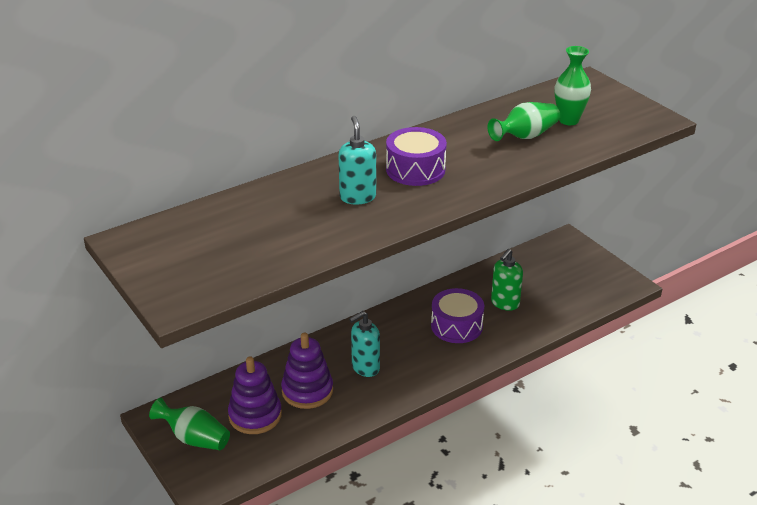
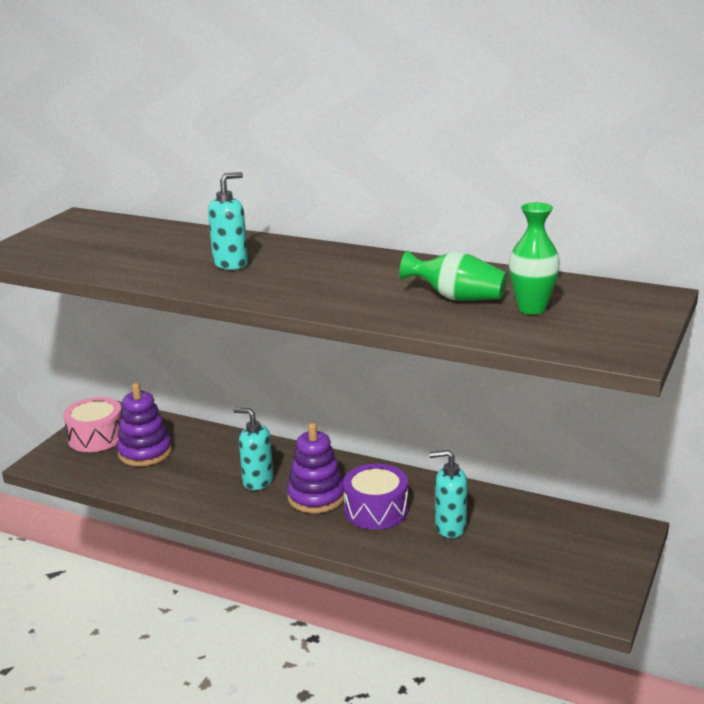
camera: 60 degrees right, 10 degrees down
green vase [149,398,230,450] -> pink drum [63,397,122,452]
purple stacking toy [281,332,333,409] -> purple stacking toy moved to [287,423,345,513]
purple drum [386,127,447,186] -> none
green soap dispenser [491,249,523,311] -> turquoise soap dispenser [429,450,468,538]

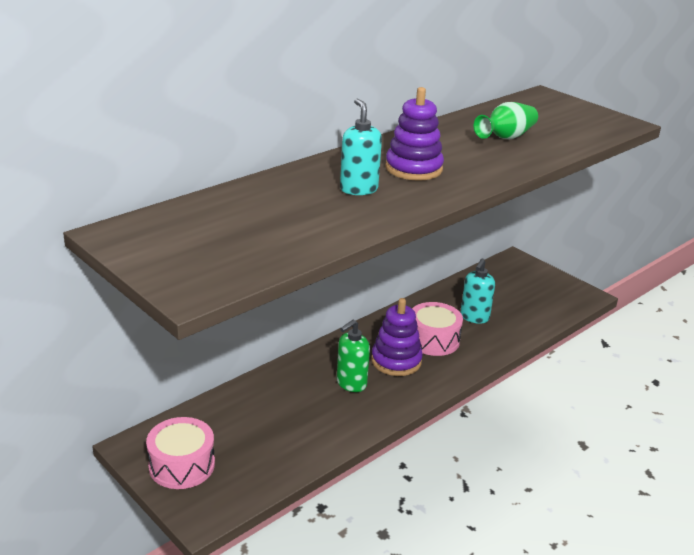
camera: 70 degrees left, 5 degrees up
purple stacking toy [117,383,172,466] -> purple stacking toy moved to [385,87,444,181]
turquoise soap dispenser [233,408,273,490] -> green soap dispenser [337,320,370,392]
purple drum [343,464,408,530] -> pink drum [412,302,463,356]
green vase [509,203,560,315] -> none

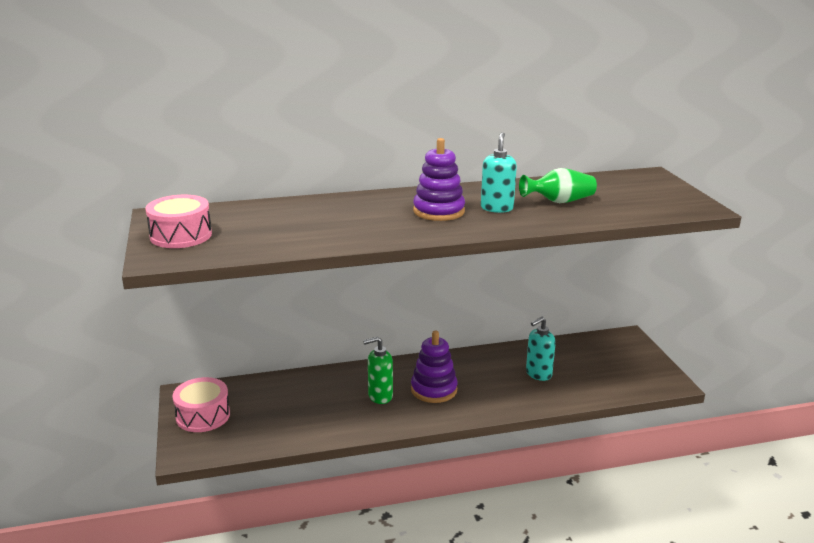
camera: 30 degrees right, 5 degrees down
turquoise soap dispenser [340,99,382,195] -> turquoise soap dispenser moved to [481,132,517,213]
pink drum [412,302,463,356] -> pink drum moved to [146,195,212,248]

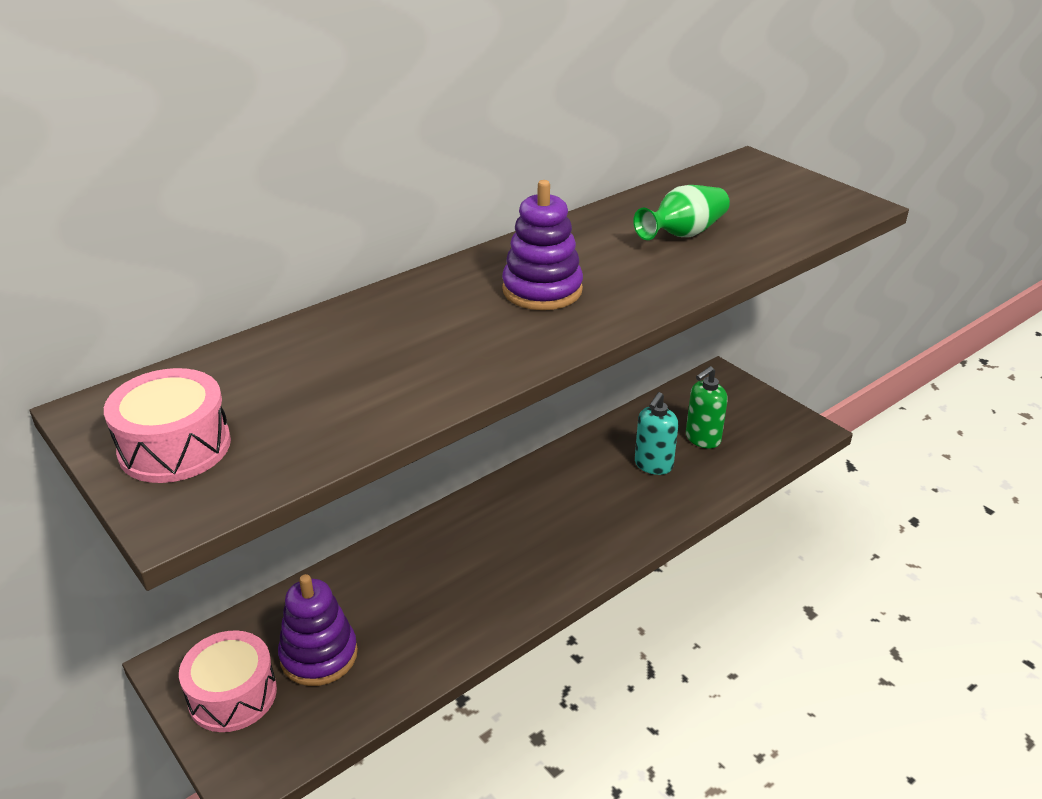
camera: 25 degrees left, 10 degrees up
green soap dispenser [363,336,393,404] -> green soap dispenser moved to [686,366,728,449]
purple stacking toy [411,331,458,403] -> purple stacking toy moved to [278,574,358,686]
turquoise soap dispenser [481,132,517,213] -> none

